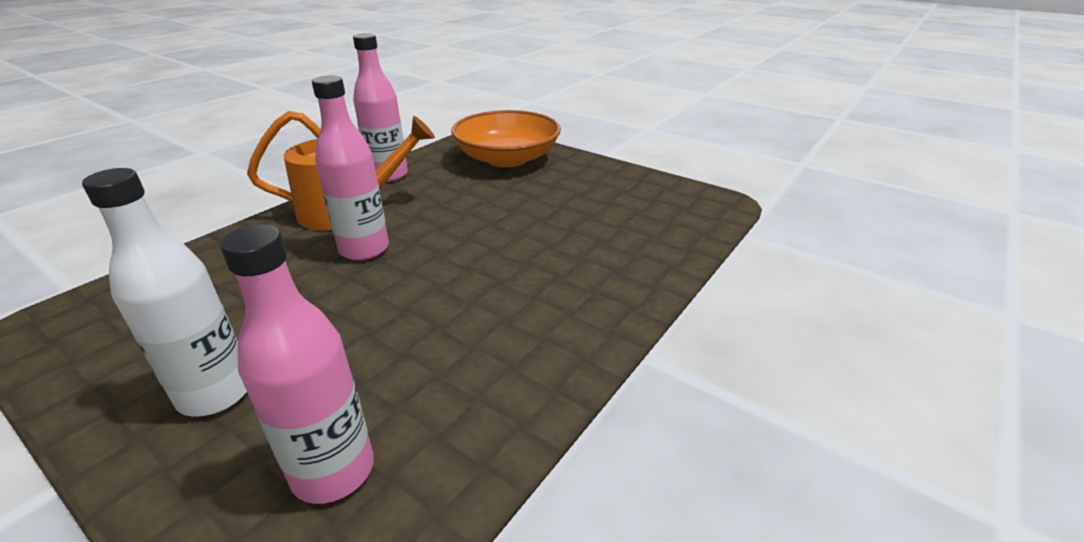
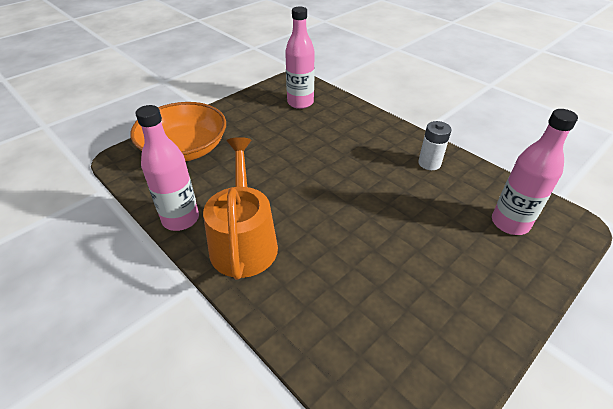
camera: 80 degrees left, 10 degrees up
white bottle [82,168,247,417] -> none
pink bottle [312,76,389,260] -> pink bottle moved to [285,7,315,109]
none -> white battery [418,121,451,170]

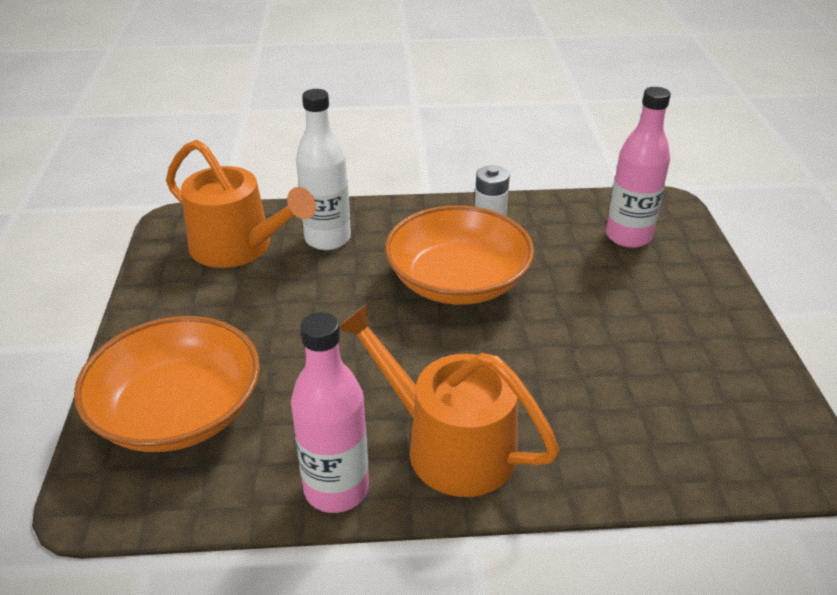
camera: 50 degrees left, 5 degrees down
pink bottle [285,7,315,109] -> orange watering can [166,140,316,268]
none -> white bottle [296,89,351,250]
none -> orange bowl [385,205,534,305]

